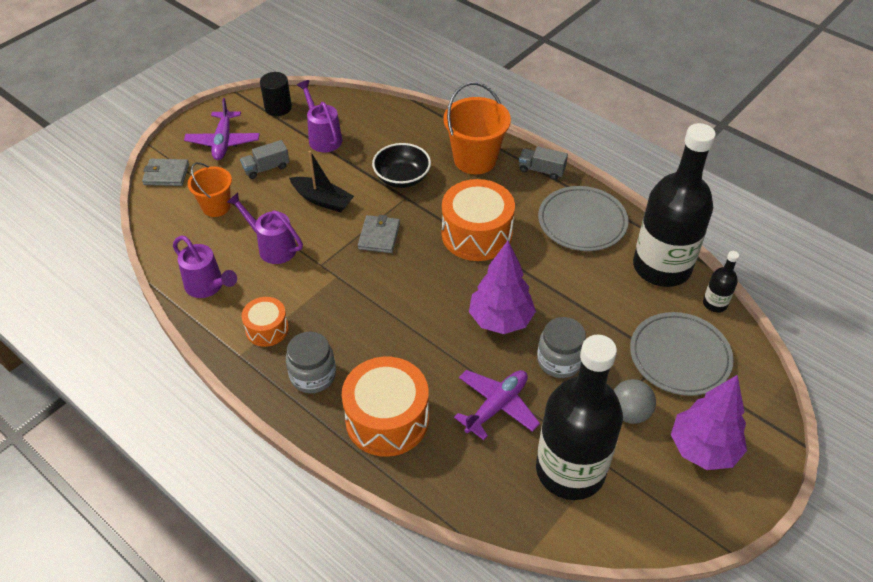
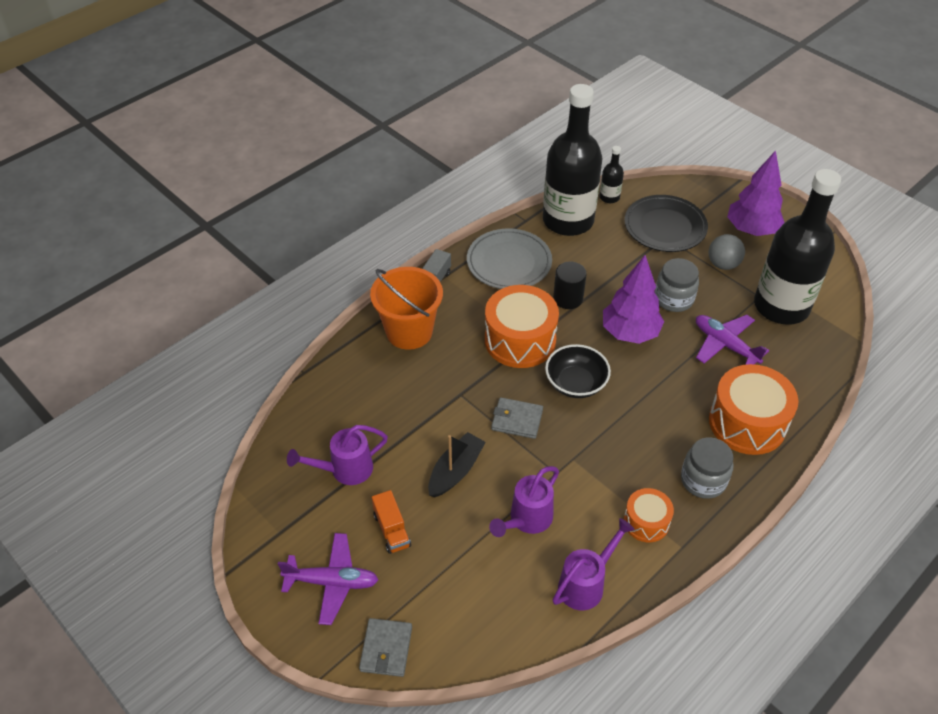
camera: 85 degrees left, 0 degrees up
orange bucket [188,162,232,217] -> none
grey truck [240,140,289,179] -> orange truck [372,490,411,554]
black cylinder [260,72,292,116] -> black cylinder moved to [553,261,587,309]
black bowl [372,143,431,188] -> black bowl moved to [545,344,611,398]
grey plate [630,312,734,396] -> black plate [624,195,708,252]

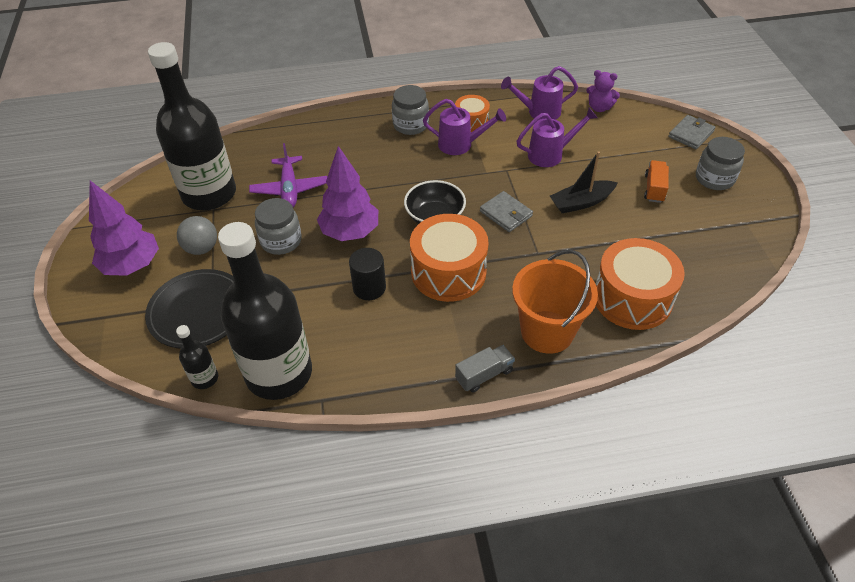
camera: 145 degrees left, 0 degrees up
purple plane [278,533,378,625] -> grey jar [696,137,745,190]
purple watering can [287,425,388,485] -> purple watering can moved to [423,99,506,155]
grey plate [467,229,552,289] -> none
orange drum [709,364,798,455] -> orange drum moved to [595,238,685,330]
none -> purple teddy bear [586,70,620,112]

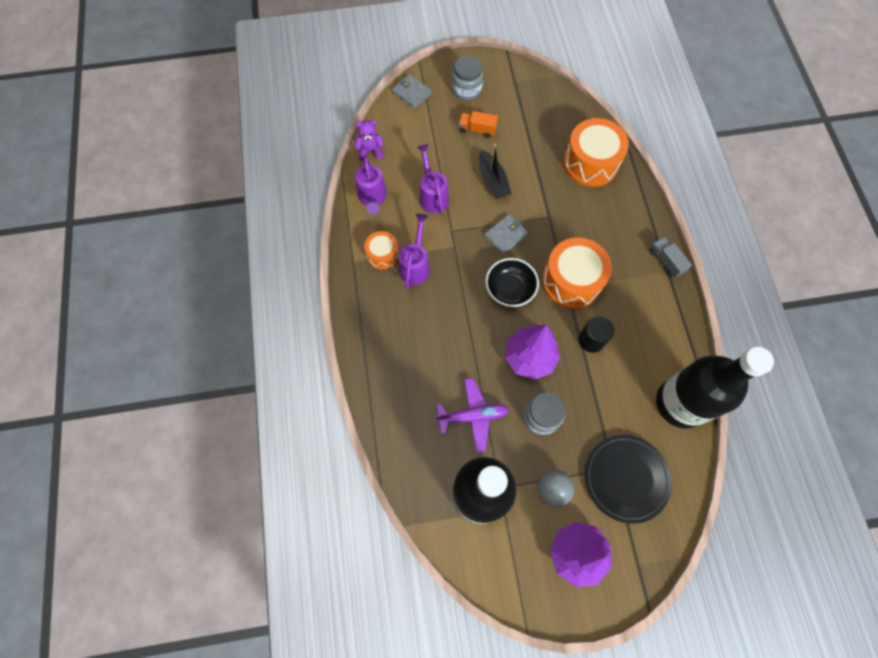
camera: 90 degrees left, 20 degrees up
black bottle [176,325,218,389] -> none
grey jar [392,85,429,135] -> none
orange bucket [512,250,598,354] -> none
purple teddy bear [586,70,620,112] -> purple teddy bear turned 120 degrees counterclockwise [354,120,384,161]

